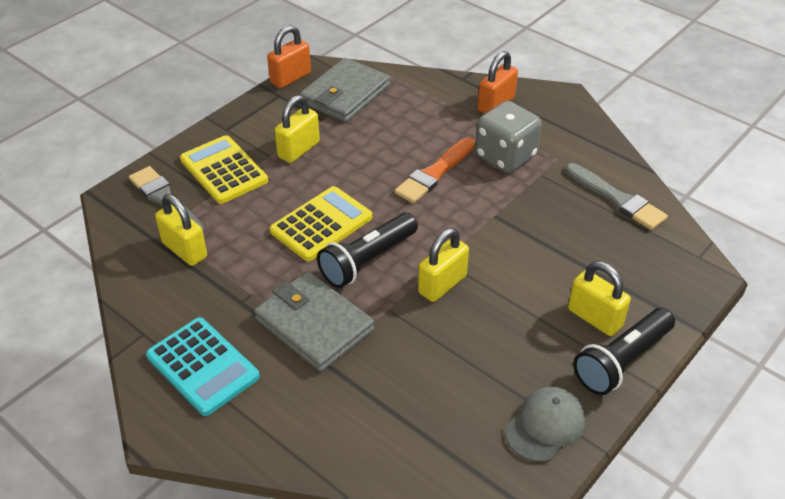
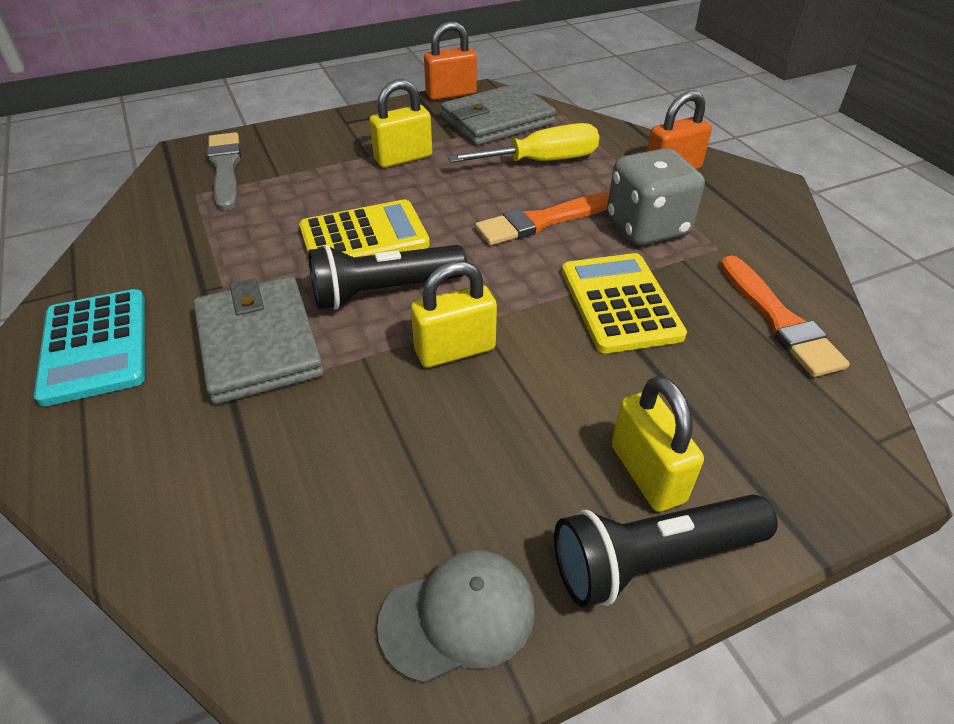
camera: 25 degrees right, 0 degrees up
yellow padlock [155,194,207,266] -> none
yellow calculator [180,135,268,204] -> yellow calculator moved to [562,253,687,353]
grey brush [565,163,668,230] -> orange brush [720,256,850,377]
none -> yellow screwdriver [448,123,599,163]

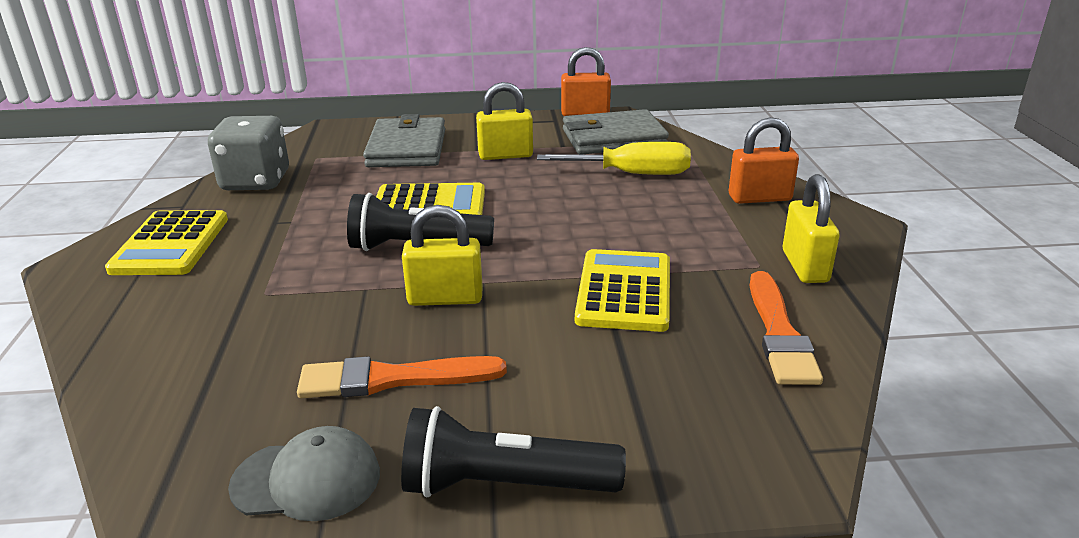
camera: 20 degrees right, 15 degrees down
turquoise calculator [34,289,145,407] -> yellow calculator [105,210,228,275]
grey wallet [193,276,324,404] -> grey wallet moved to [363,114,445,167]
grey brush [207,132,241,211] -> none
orange brush [475,192,609,245] -> orange brush moved to [297,356,507,398]
grey dice [607,148,705,245] -> grey dice moved to [208,116,289,190]
yellow padlock [612,376,704,512] -> yellow padlock moved to [783,174,840,283]

